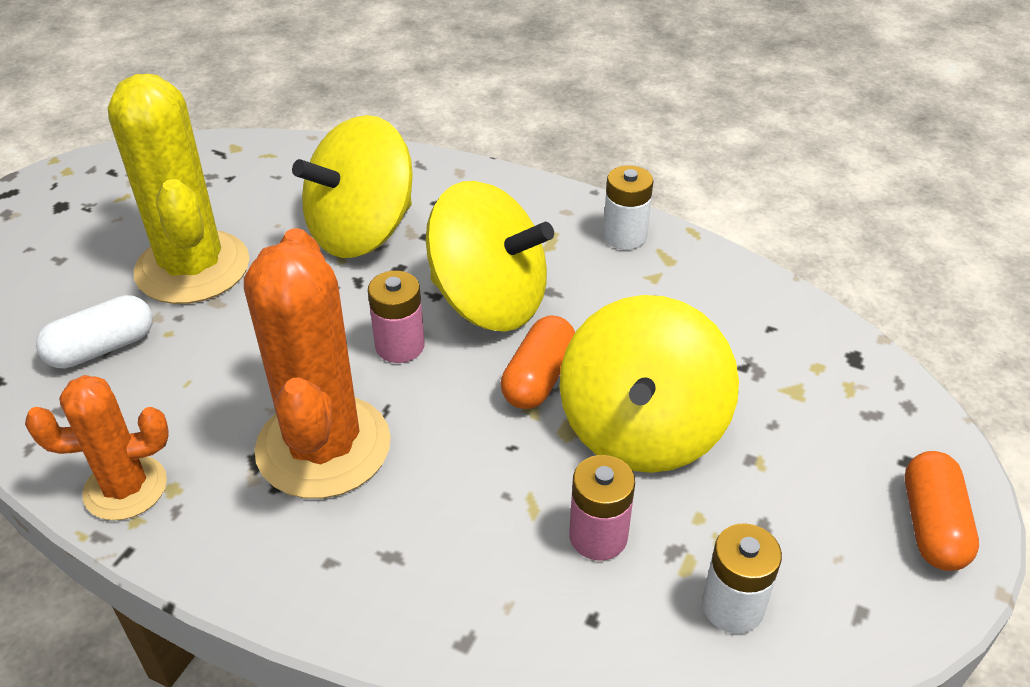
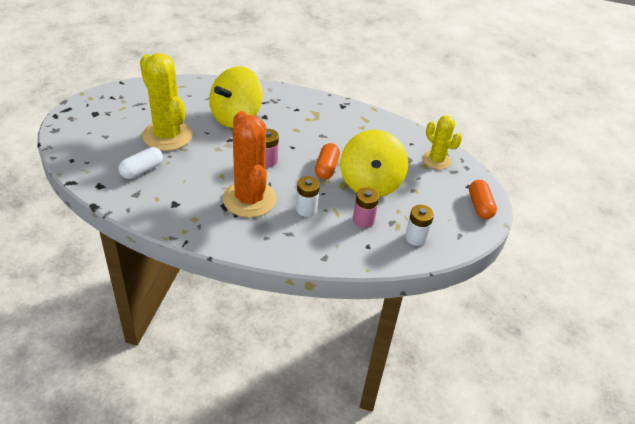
camera: 15 degrees left, 0 degrees up
orange cactus [25,375,169,521] -> none
yellow spinning top [426,181,554,332] -> none
white battery [603,165,653,250] -> white battery moved to [296,176,320,217]
none -> yellow cactus [423,115,462,170]

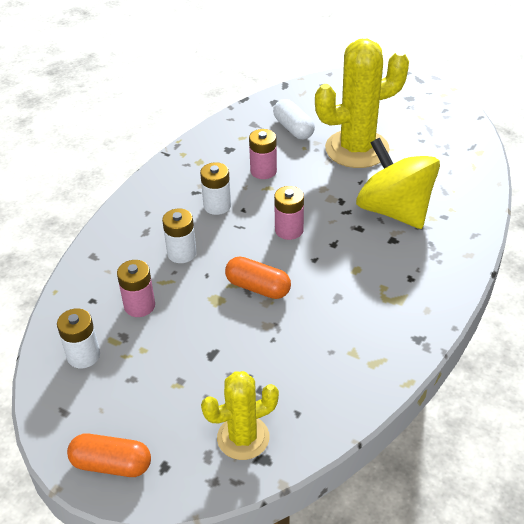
camera: 110 degrees right, 0 degrees up
orange cactus [223,111,277,218] -> white battery [200,162,231,215]
yellow spinning top [340,130,408,197] -> none
none -> pink battery [249,129,277,179]

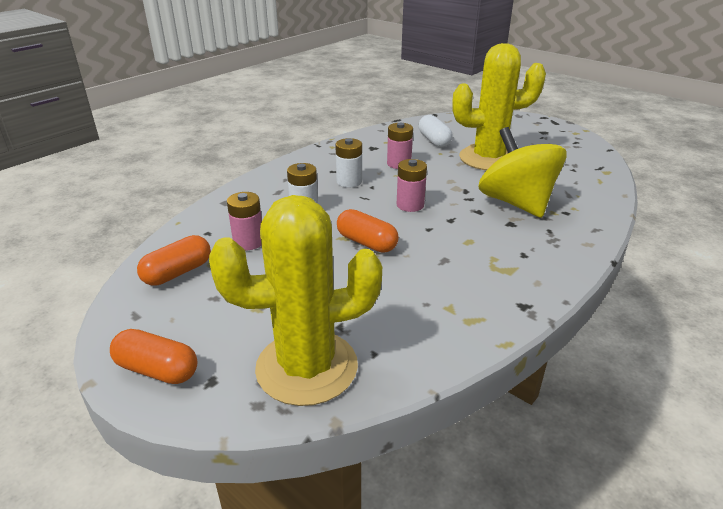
camera: 10 degrees right, 10 degrees down
white battery [57,308,100,368] -> orange capsule [137,235,211,285]
yellow cactus [201,371,279,460] -> yellow cactus [209,195,382,406], size x1.71

